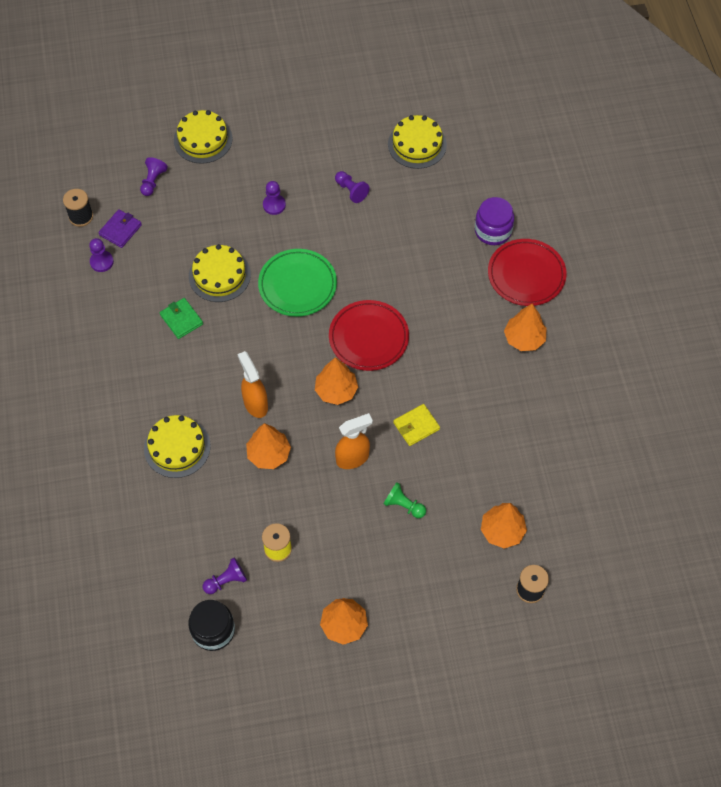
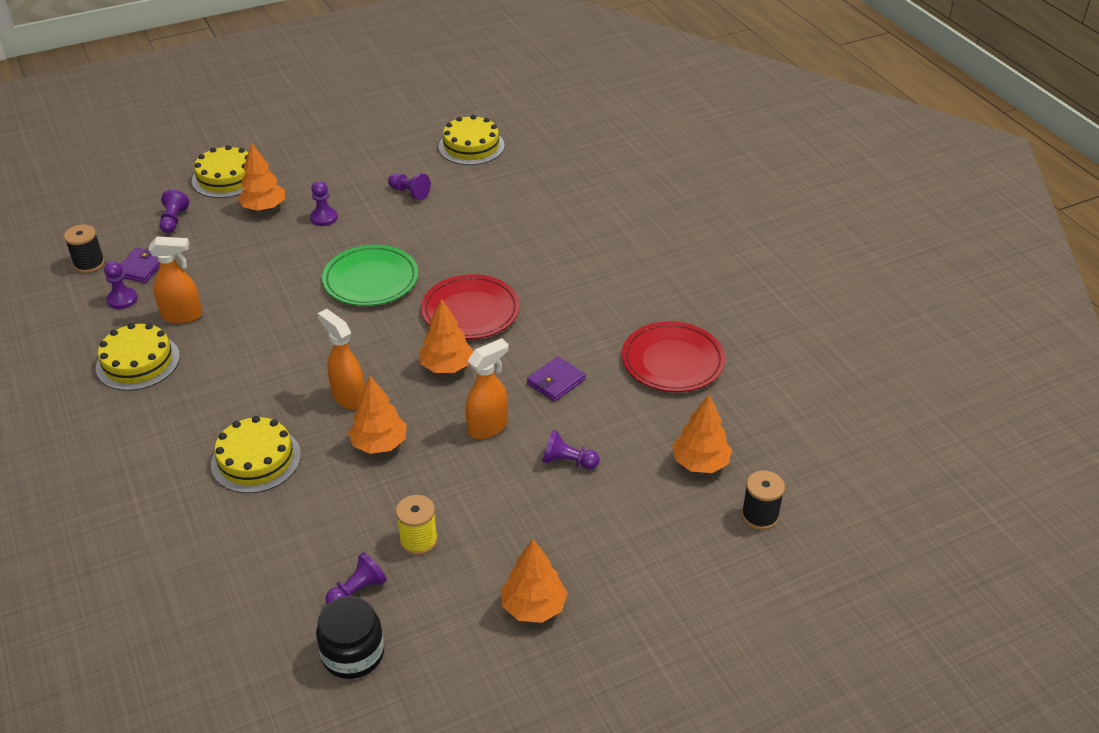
camera: 15 degrees left, 20 degrees down
green wallet [160,298,203,339] -> none
yellow cake [189,244,251,302] -> yellow cake moved to [96,323,180,391]
green pawn [383,482,426,518] -> purple pawn [542,430,600,470]
yellow wallet [393,404,440,446] -> purple wallet [527,356,586,402]
purple jar [475,197,514,245] -> none
red plate [488,239,567,306] -> red plate moved to [622,321,725,392]
orange tree [504,304,547,351] -> orange tree moved to [238,142,285,211]
none -> orange spray bottle [148,236,202,324]

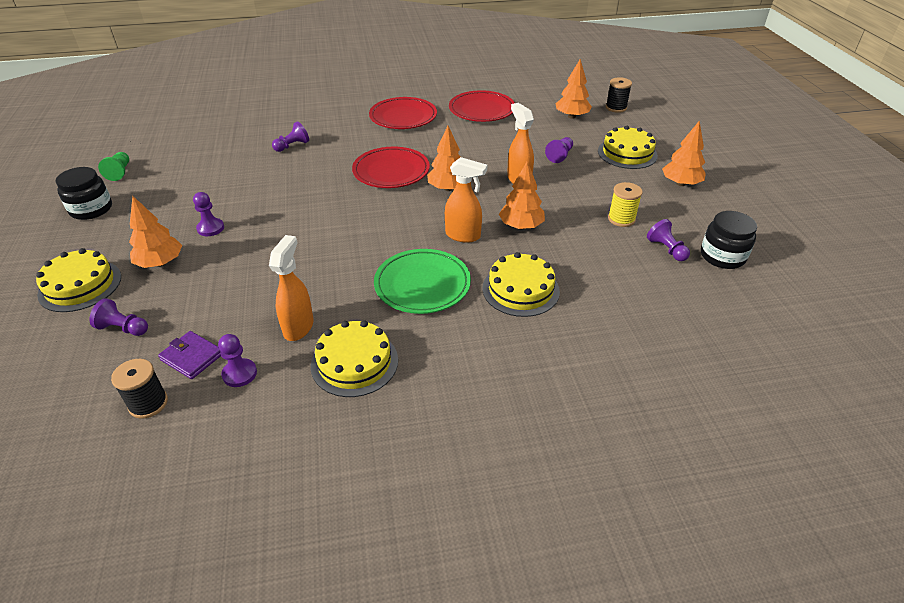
camera: 75 degrees left, 0 degrees up
orange spray bottle [318,309,365,410] -> orange spray bottle turned 135 degrees counterclockwise [445,157,487,243]
green plate [322,245,418,306] -> green plate moved to [374,249,471,314]
purple pawn [388,173,431,200] -> purple pawn moved to [272,122,309,152]
yellow cake [438,115,505,165] -> yellow cake moved to [598,126,658,169]
purple wallet [527,356,586,402] -> none
none -> black jar [56,167,112,220]
none -> green pawn [98,152,129,181]
none -> red plate [369,97,437,129]

